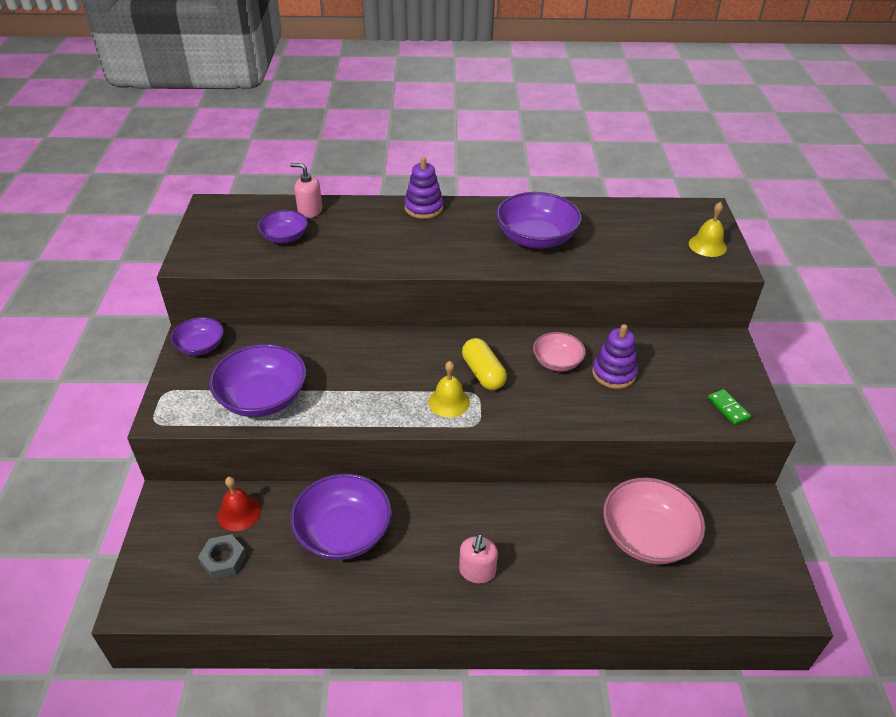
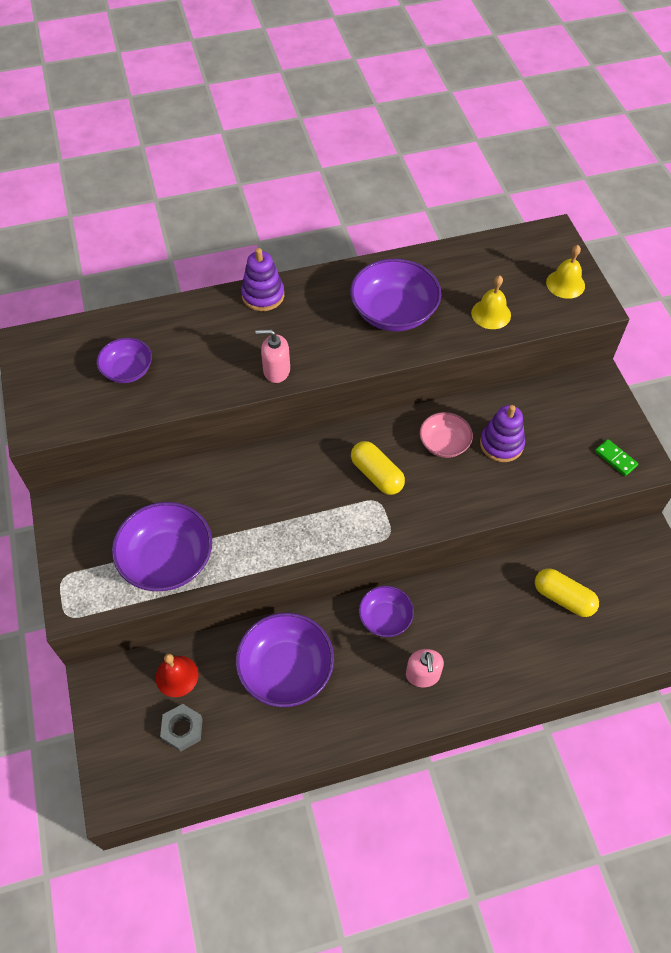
camera: 15 degrees left, 15 degrees up
purple bowl [171,317,224,356] -> purple bowl moved to [359,586,414,637]
pink soap dispenser [290,163,322,218] -> pink soap dispenser moved to [255,329,290,383]
yellow bell [428,361,470,417] -> yellow bell moved to [471,275,511,329]
pink bowl [603,478,705,564] -> yellow capsule [535,568,599,617]

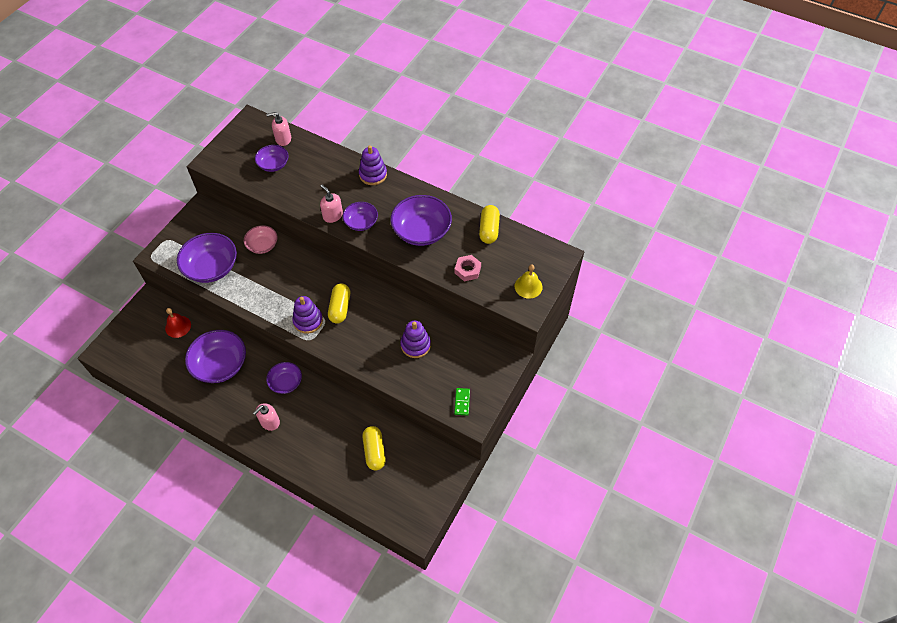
camera: 45 degrees right, 0 degrees up
grey nut [160,704,203,752] -> none
pink bowl [420,412,473,458] -> pink bowl moved to [244,225,278,254]
yellow bell [471,275,511,329] -> pink nut [455,255,481,282]
none -> pink soap dispenser [266,112,291,146]
none -> purple stacking toy [292,296,323,334]
none -> purple bowl [343,202,378,231]
none -> yellow capsule [479,205,500,244]

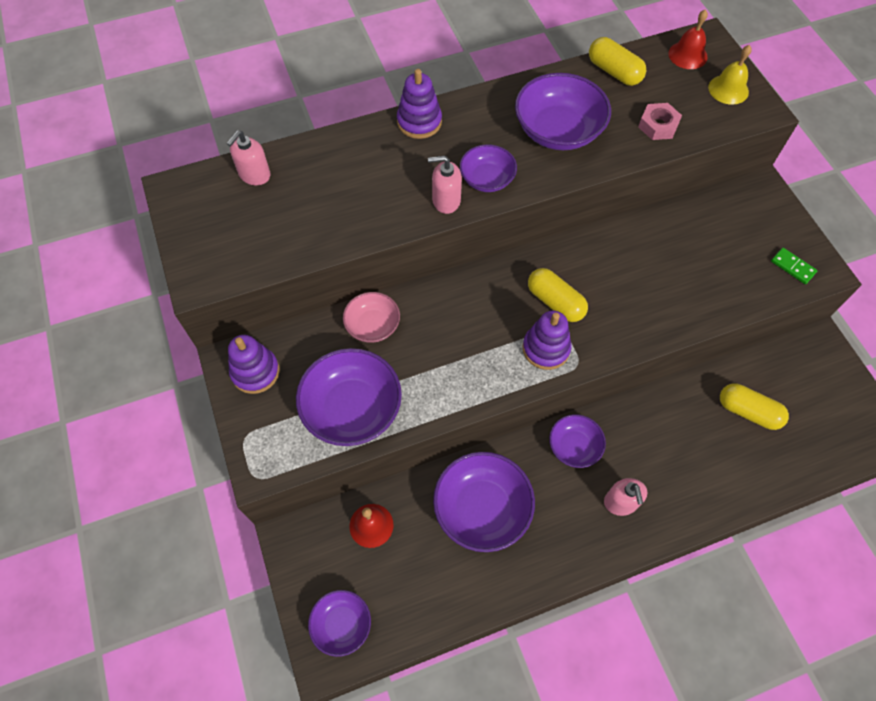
camera: 50 degrees left, 5 degrees up
purple bowl [255,145,289,172] -> purple bowl moved to [308,590,371,657]
purple stacking toy [401,321,431,358] -> purple stacking toy moved to [228,335,279,394]
none -> red bell [668,9,708,69]

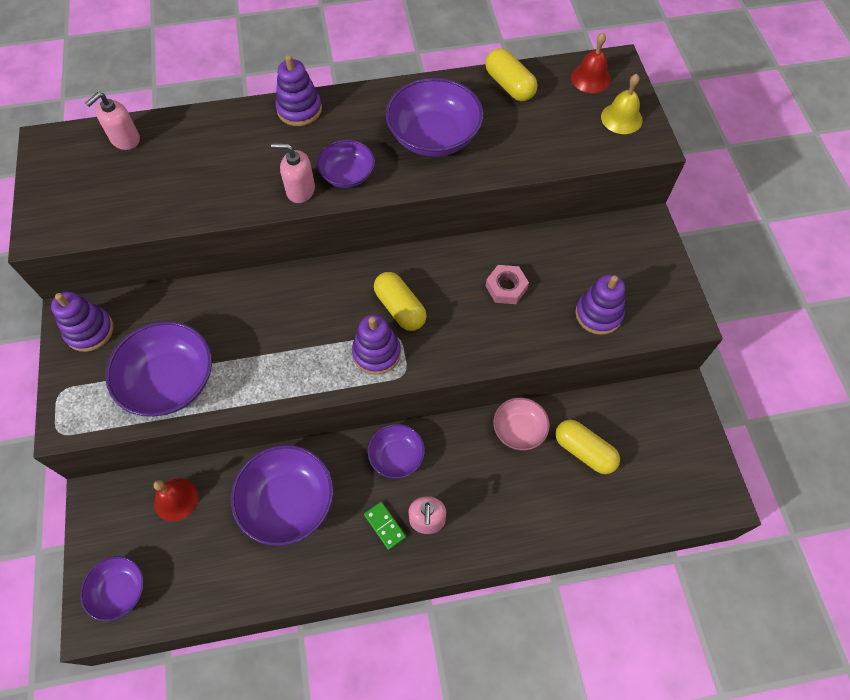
camera: 10 degrees right, 0 degrees up
pink bowl [343,292,400,343] -> pink bowl moved to [493,398,550,450]
pink nut [638,103,682,140] -> pink nut moved to [486,265,529,304]
green domino [771,248,817,284] -> green domino moved to [364,502,406,550]
none -> purple stacking toy [575,274,625,335]

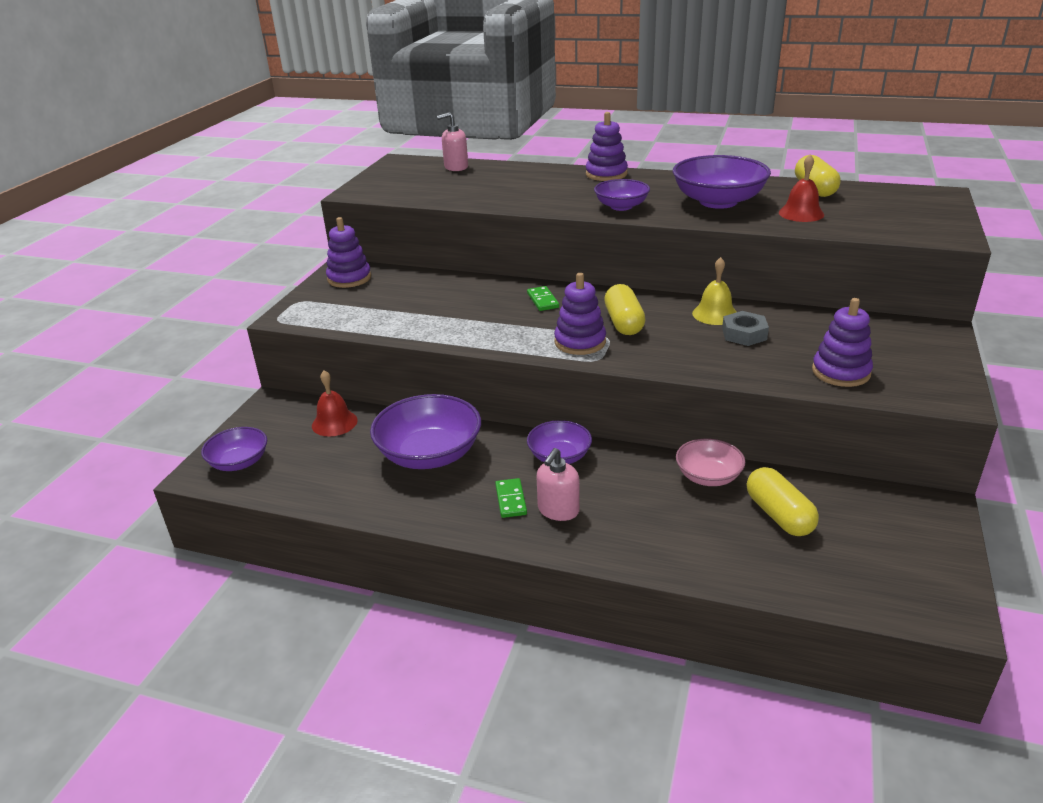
camera: 30 degrees right, 30 degrees down
purple bowl [105,321,212,417] -> none
pink soap dispenser [271,143,315,203] -> none
pink nut [486,265,529,304] -> grey nut [722,311,769,346]
red bell [571,32,611,93] -> red bell moved to [779,154,824,222]
yellow bell [601,74,643,134] -> yellow bell moved to [692,257,737,325]
none -> green domino [527,286,559,311]

